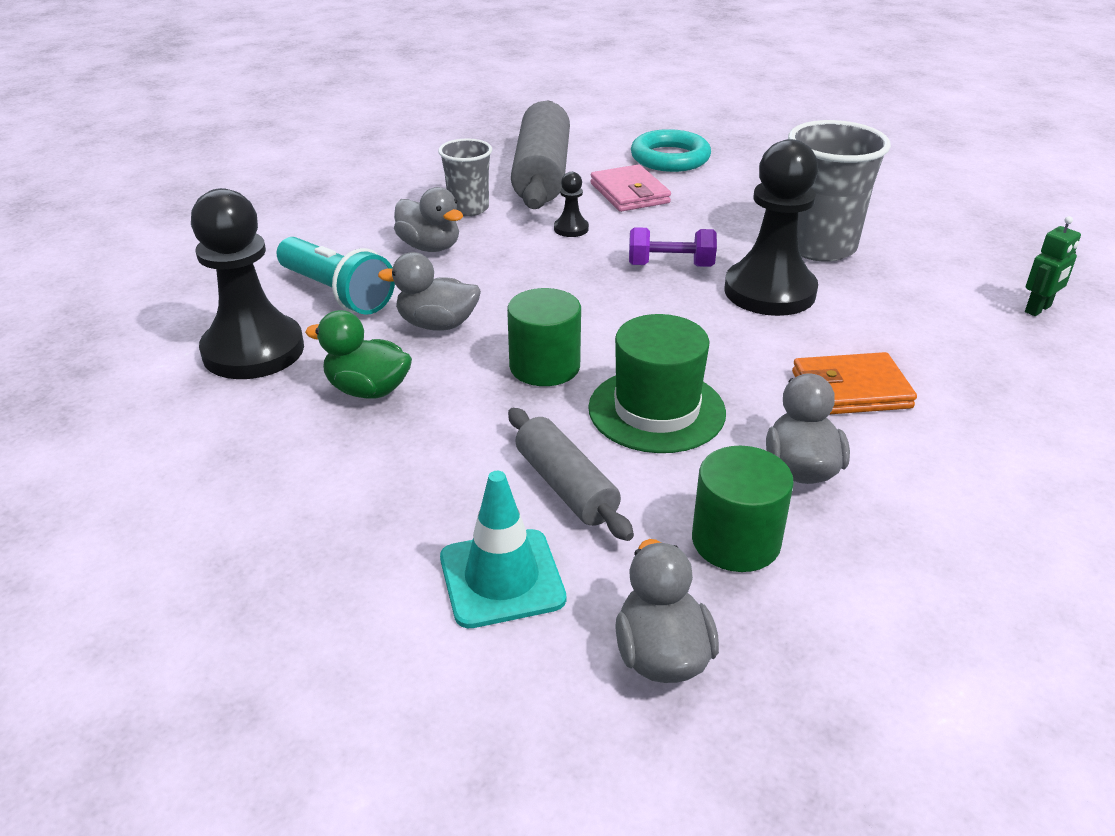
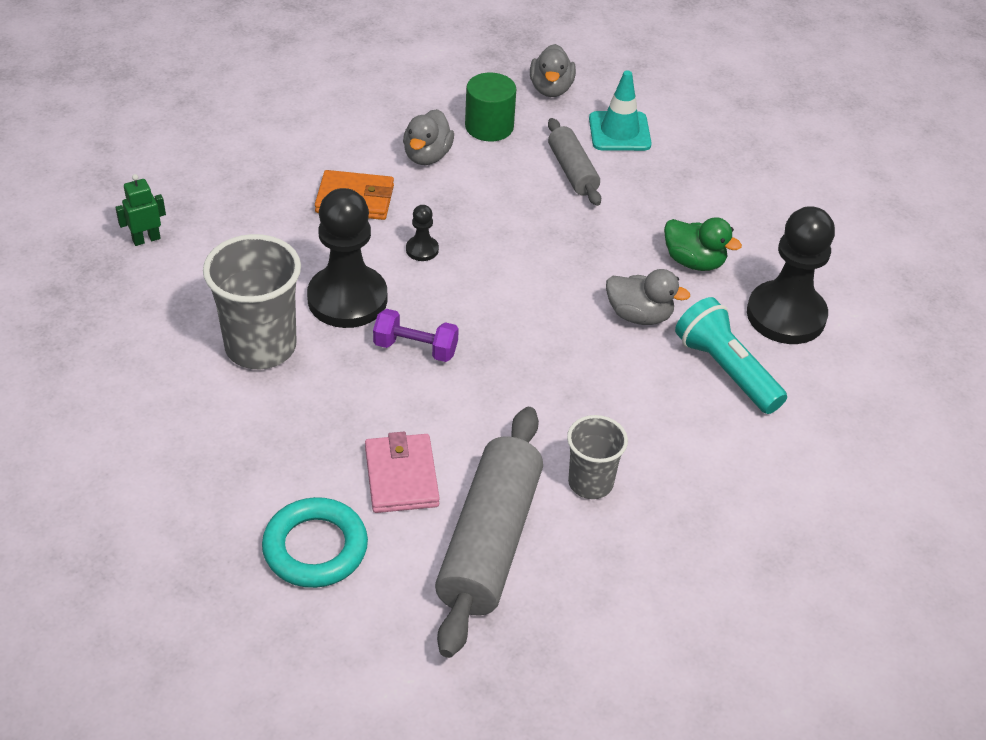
camera: 170 degrees left, 10 degrees up
grey duck [394,187,463,252] -> none
green cylinder [507,288,581,386] -> none
black pawn [554,172,589,237] -> black pawn moved to [406,205,439,261]
green hat [588,314,726,453] -> none

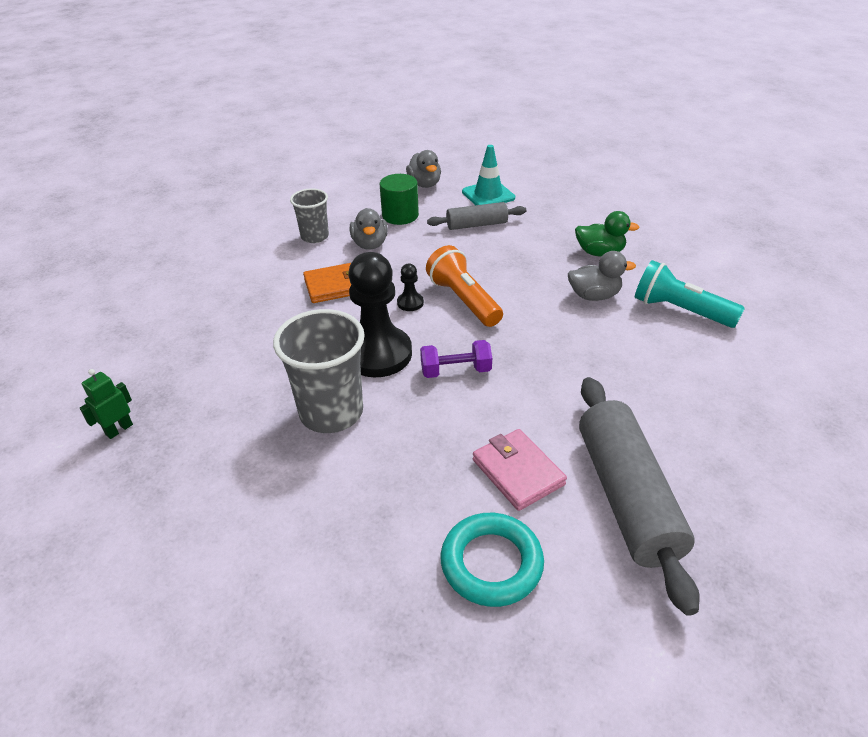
camera: 20 degrees left, 5 degrees down
green robot [115,174,166,246] -> green robot moved to [80,369,133,439]
grey rolling pin [548,118,601,206] -> grey rolling pin turned 60 degrees counterclockwise [427,202,526,230]
grey cup [567,415,628,499] -> grey cup moved to [290,188,329,243]
black pawn [747,206,835,344] -> none
none -> orange flashlight [426,245,503,327]

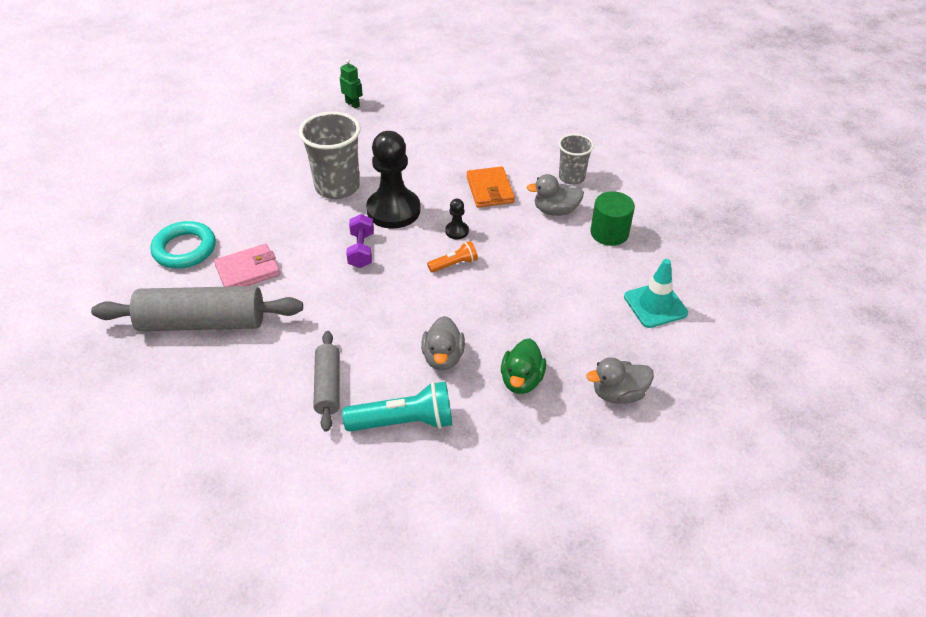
camera: 95 degrees right, 5 degrees up
grey duck [406,150,441,188] -> grey duck moved to [586,357,654,404]
orange flashlight [426,245,503,327] -> orange flashlight [427,241,478,273], size x0.55
grey rolling pin [427,202,526,230] -> grey rolling pin moved to [313,331,340,432]
turquoise flashlight [635,260,745,328] -> turquoise flashlight turned 45 degrees clockwise [342,381,452,431]

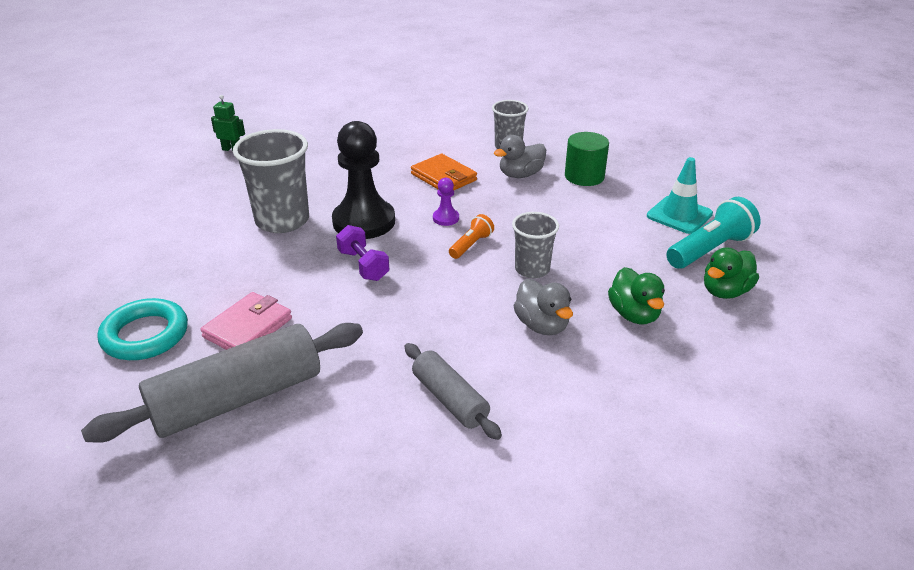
camera: 30 degrees left, 10 degrees down
turquoise flashlight [342,381,452,431] -> turquoise flashlight moved to [666,197,761,269]
black pawn [445,199,469,239] -> purple pawn [433,178,459,226]
grey duck [586,357,654,404] -> green duck [704,248,759,299]
none -> grey cup [512,212,559,278]

